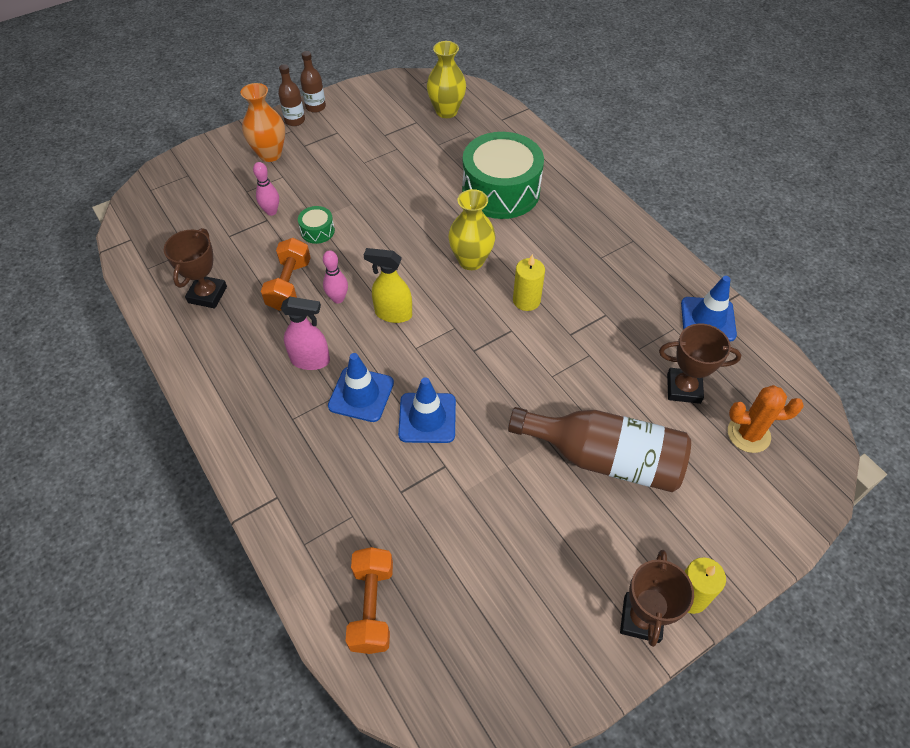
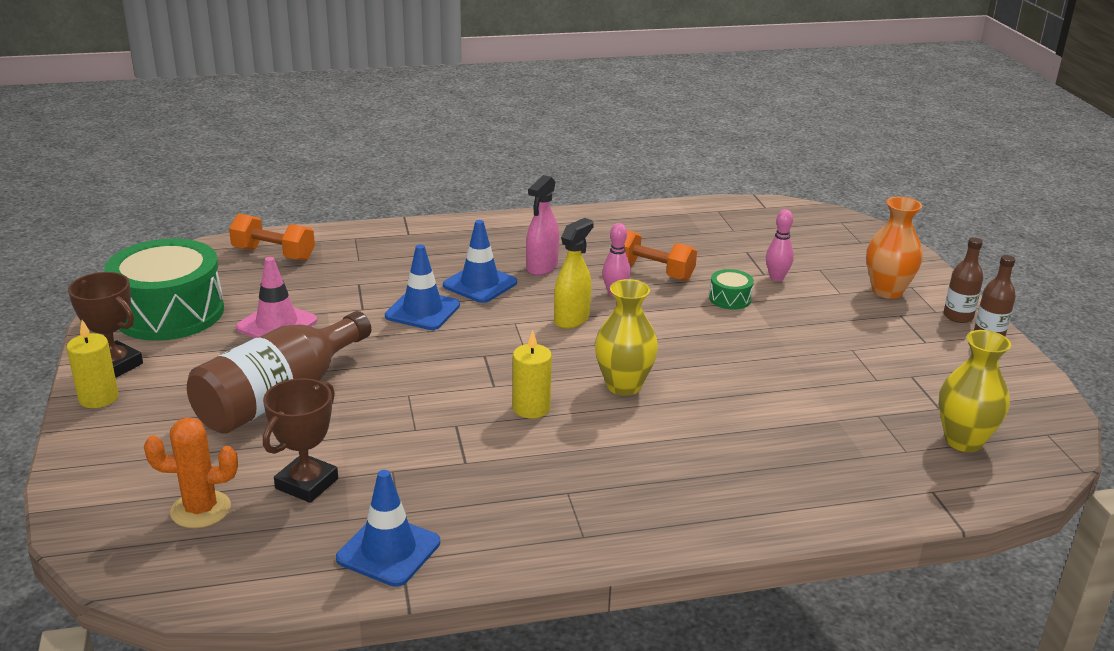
camera: 110 degrees right, 25 degrees down
brown trophy [164,228,227,308] -> none
green drum [462,132,544,219] -> green drum moved to [104,238,224,341]
orange cactus [728,385,804,453] -> orange cactus turned 60 degrees clockwise [144,417,238,528]
none -> pink traffic cone [236,257,317,338]

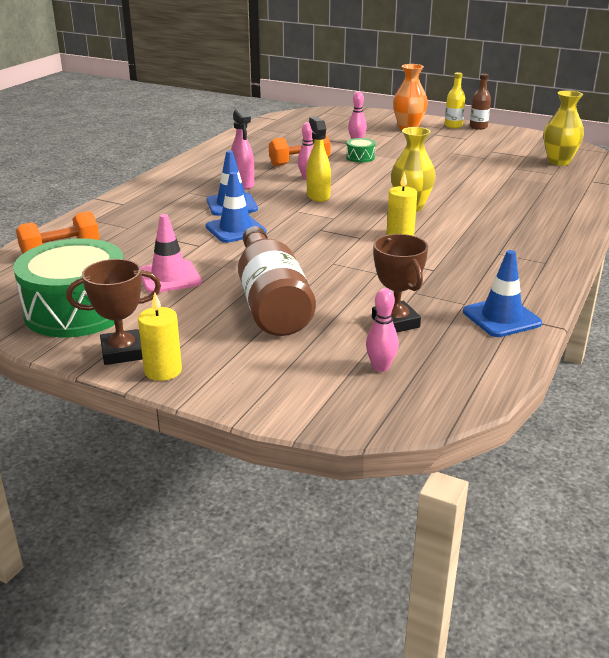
camera: 50 degrees left, 0 degrees up
orange cactus [144,417,238,528] -> pink bowling pin [366,288,399,372]
brown bottle [944,237,983,323] -> yellow bottle [445,72,465,128]

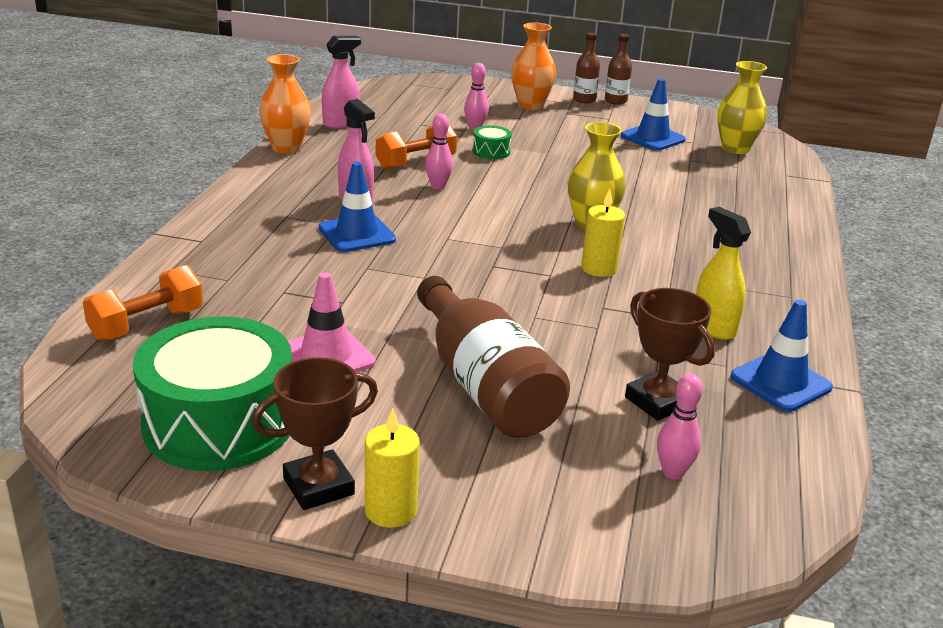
camera: 15 degrees left, 0 degrees up
blue traffic cone [206,172,266,243] -> blue traffic cone moved to [621,78,686,151]
yellow spray bottle [306,117,331,202] -> yellow spray bottle moved to [696,207,751,340]
yellow bottle [445,72,465,128] -> brown bottle [573,32,600,103]
none -> orange vase [259,54,311,153]
none -> pink spray bottle [322,36,361,128]

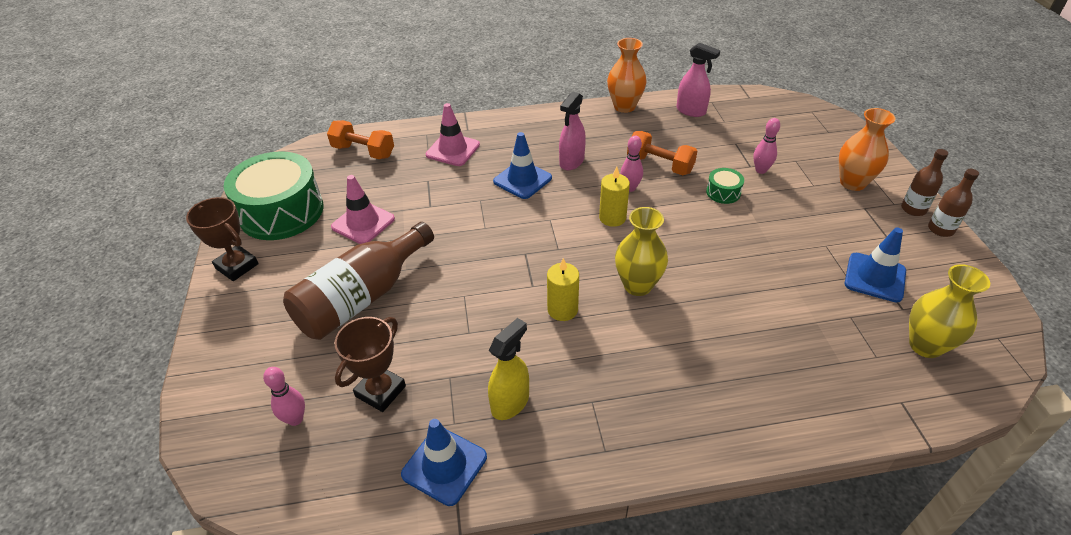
camera: 70 degrees right, 15 degrees up
yellow candle [365,409,420,528] -> yellow candle moved to [599,166,630,227]
none -> pink traffic cone [426,103,480,166]

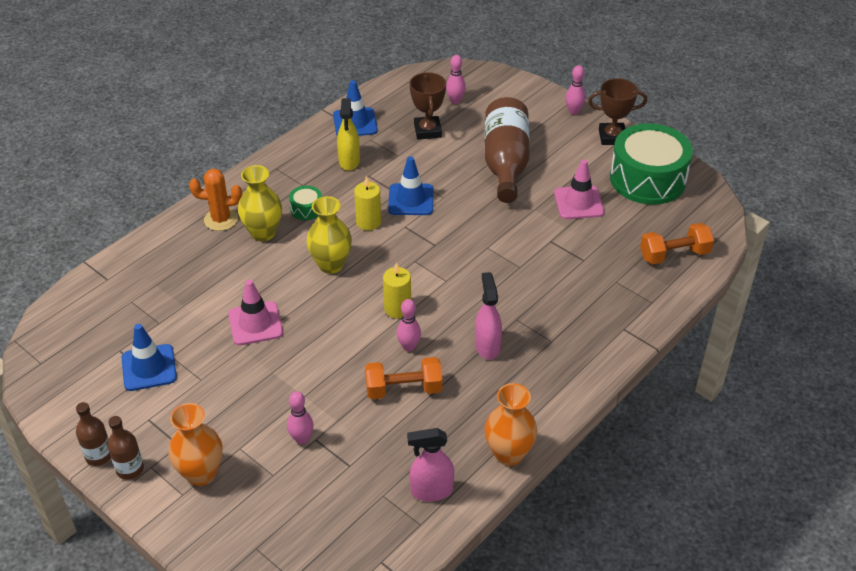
camera: 140 degrees right, 0 degrees up
pink traffic cone [426,103,480,166] -> pink traffic cone moved to [228,280,283,345]
blue traffic cone [493,132,552,199] -> blue traffic cone moved to [388,156,433,215]
green drum [706,168,744,204] -> green drum moved to [289,186,322,220]
yellow vase [909,264,990,358] -> yellow vase moved to [238,165,282,241]
none -> orange cactus [189,169,242,231]
none -> pink bowling pin [565,65,586,115]

